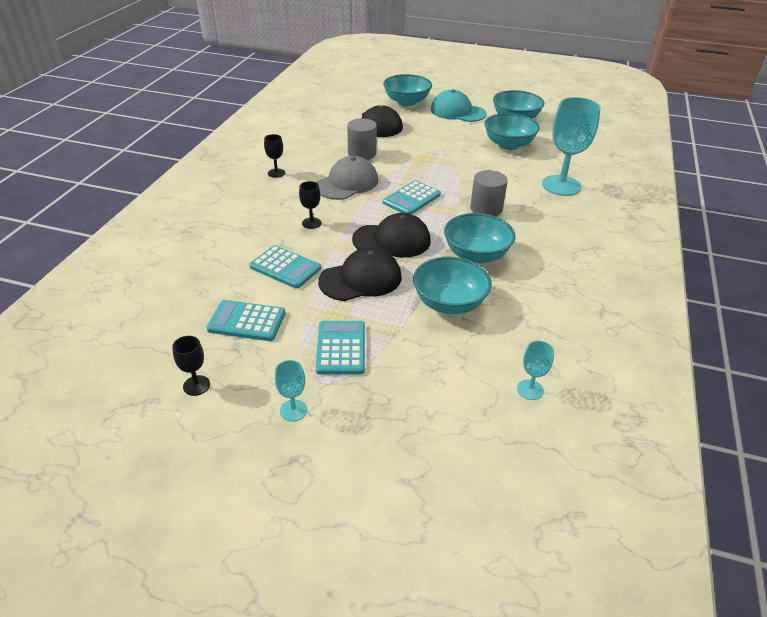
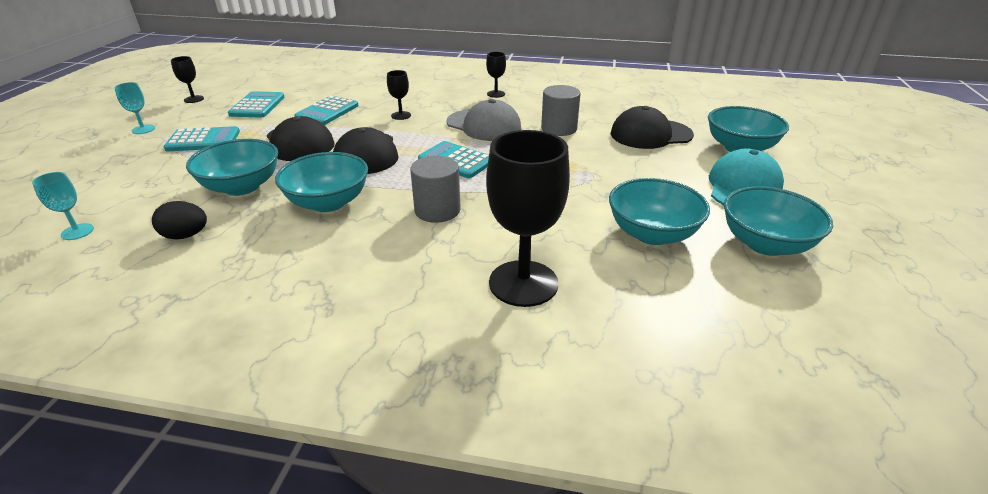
camera: 85 degrees right, 5 degrees down
turquoise goblet [542,97,601,196] -> black goblet [486,130,570,307]
none -> black egg [152,201,207,240]

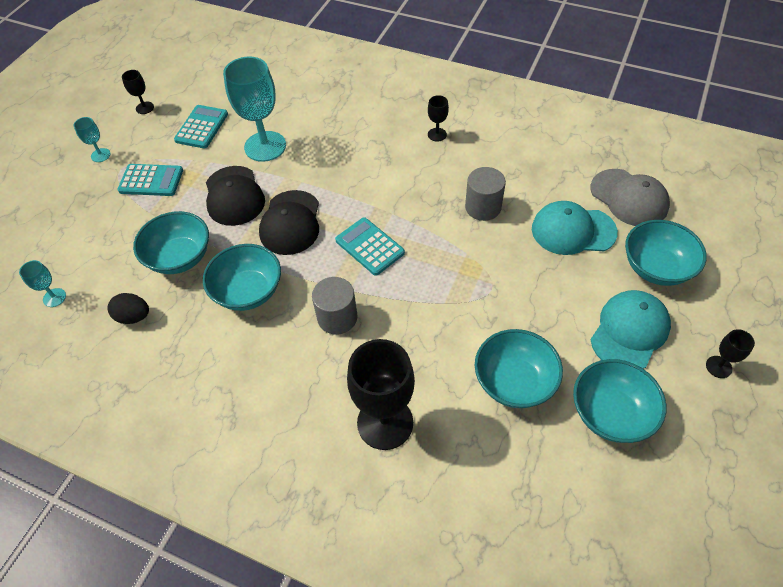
camera: 15 degrees right, 20 degrees up
turquoise calculator [295,96,358,125] -> turquoise goblet [223,57,286,162]
black goblet [387,70,411,120] -> black goblet moved to [706,329,755,378]
grey cap [447,99,521,141] -> grey cap moved to [590,169,670,226]
black cap [611,106,694,149] -> turquoise cap [532,201,618,255]

